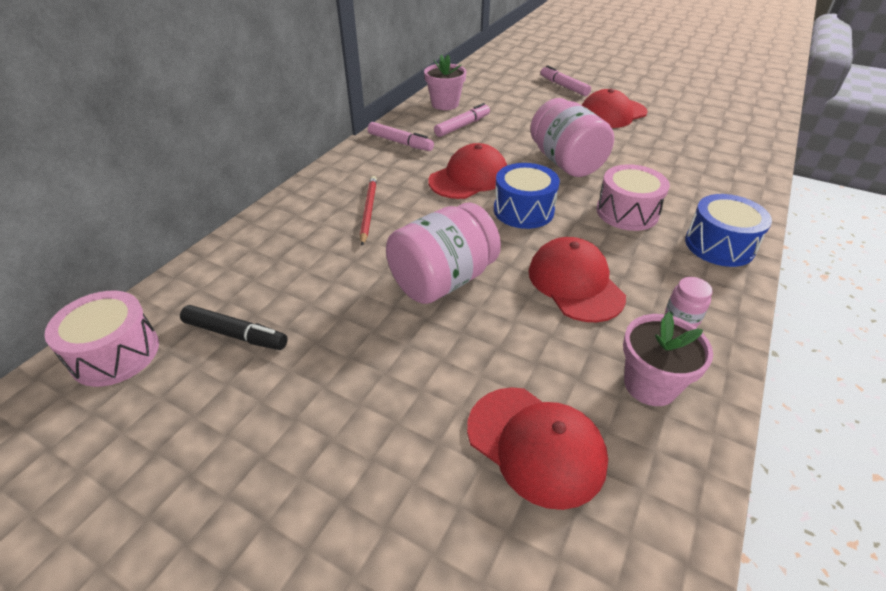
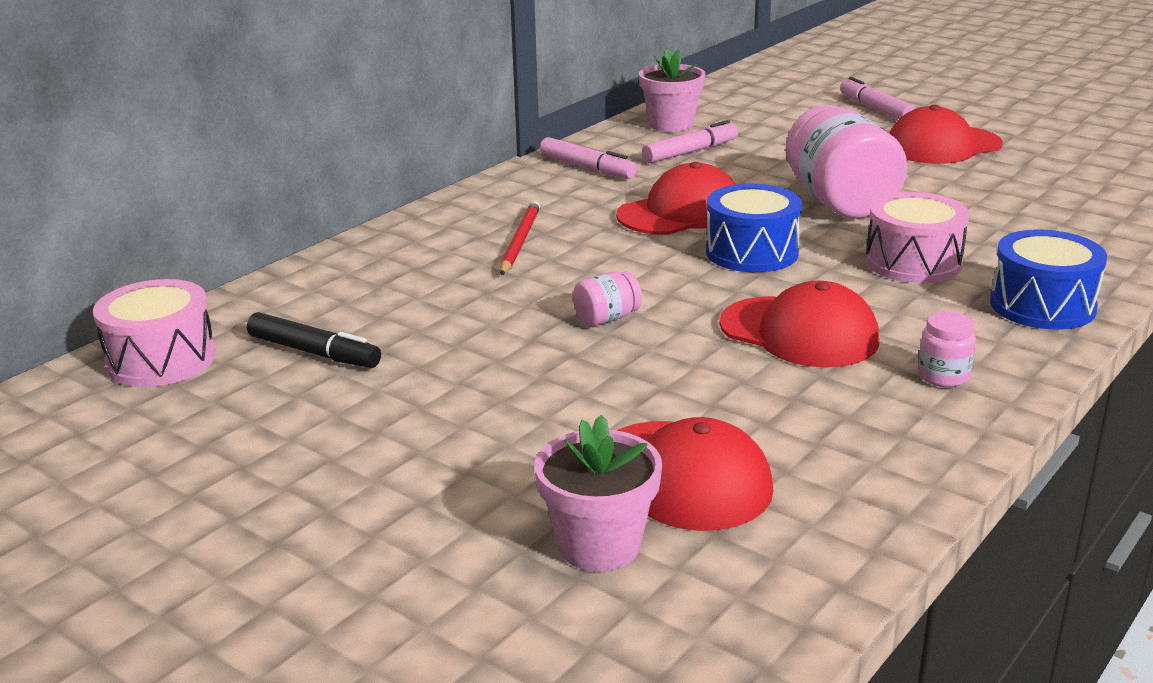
camera: 10 degrees right, 15 degrees down
pink jar [386,203,501,304] -> pink jar [573,271,642,326], size x0.44
red cap [529,237,626,322] -> red cap turned 135 degrees clockwise [719,281,879,368]
pink flower pot [623,312,713,406] -> pink flower pot moved to [535,415,662,572]

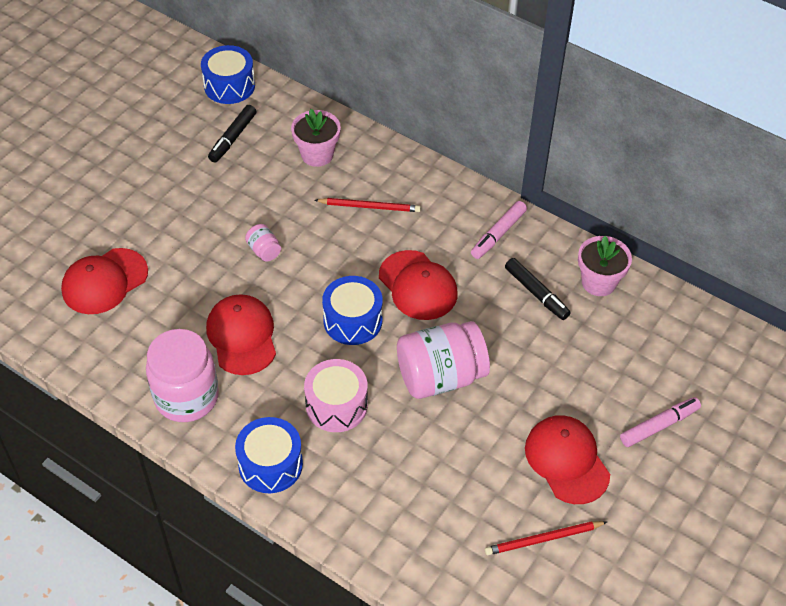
camera: 85 degrees right, 25 degrees up
pink drum [93,279,216,387] -> blue drum [201,45,255,104]
pink flower pot [535,415,662,572] -> pink flower pot moved to [291,109,341,167]
pink marker [642,120,738,163] -> black marker [505,258,571,320]
red cap [719,281,879,368] -> red cap turned 135 degrees clockwise [206,294,276,375]
pink jar [918,311,976,387] -> pink jar [146,329,219,422], size x2.30
none -> red pencil [485,521,607,555]

